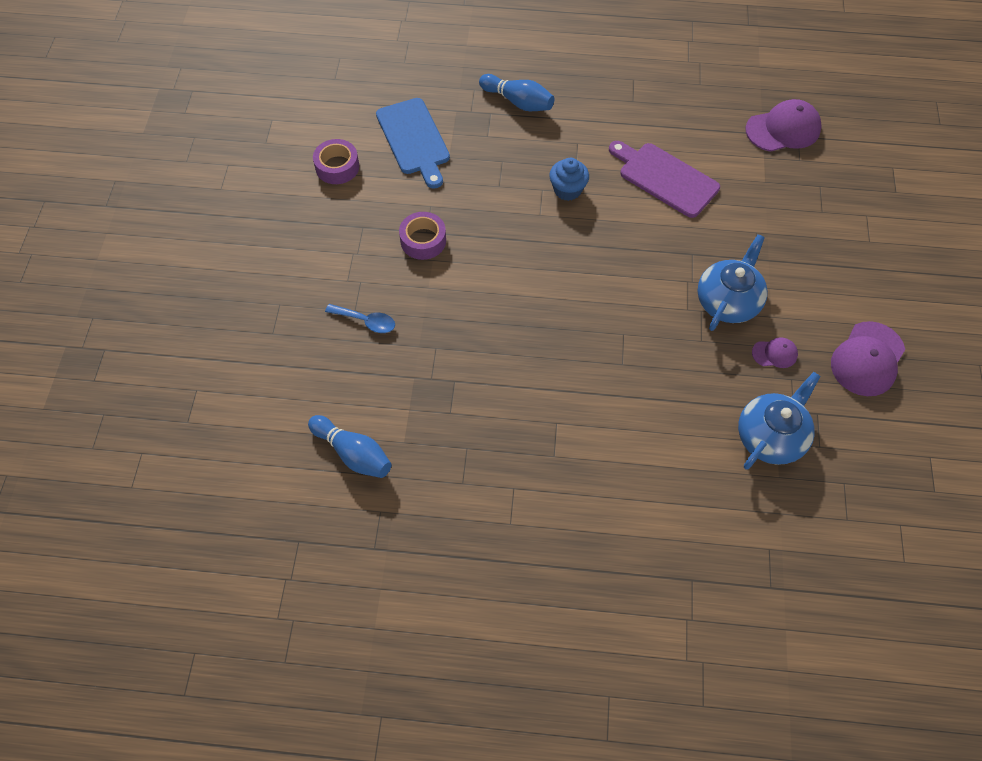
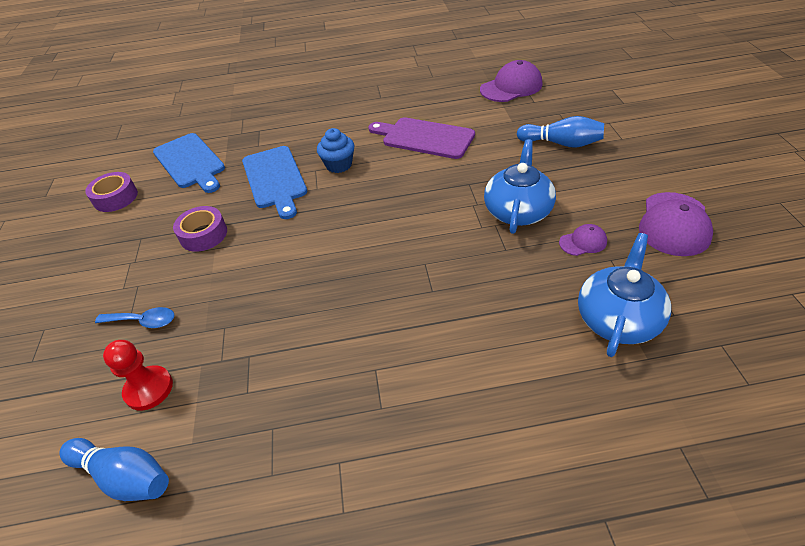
camera: 10 degrees left, 15 degrees down
blue bowling pin [479,74,554,111] -> blue bowling pin moved to [517,116,604,148]
none -> red pawn [103,340,173,411]
none -> blue cutting board [242,146,307,219]

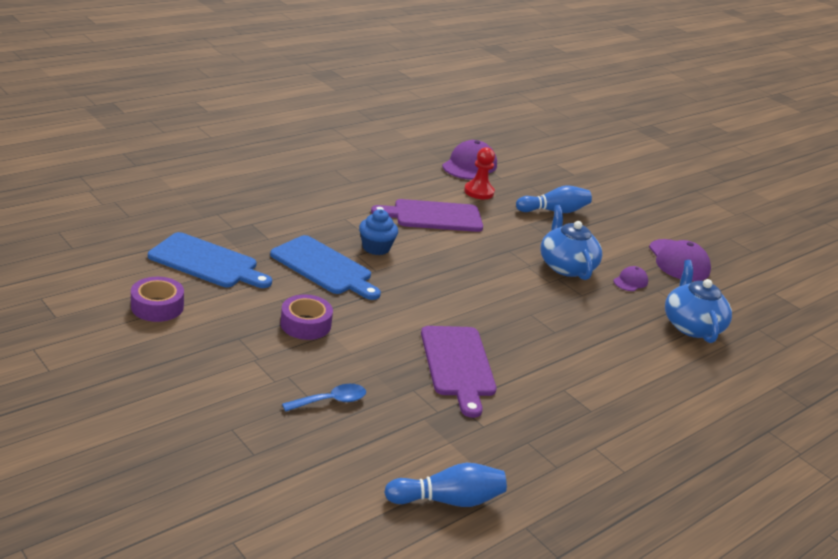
camera: 40 degrees left, 15 degrees down
red pawn [103,340,173,411] -> red pawn moved to [464,147,495,199]
none -> purple cutting board [421,326,497,418]

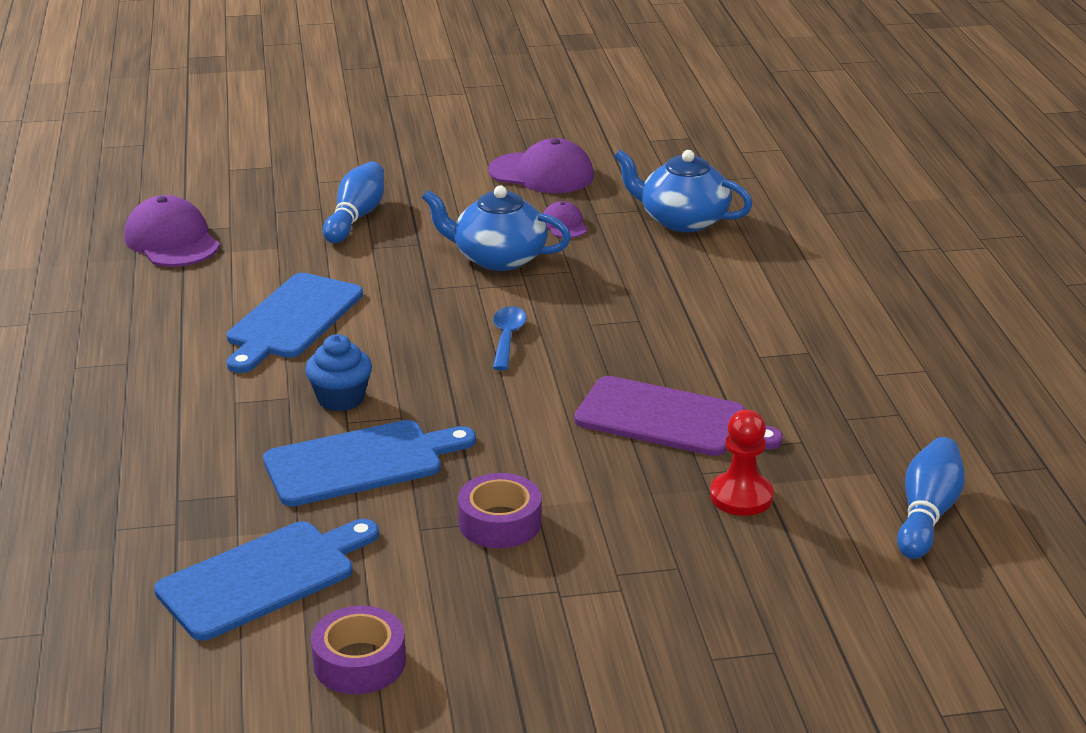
camera: 55 degrees left, 0 degrees up
blue spoon [282,384,366,412] -> blue spoon moved to [493,306,527,370]
purple cutting board [371,199,483,232] -> blue cutting board [227,273,363,373]
red pawn [464,147,495,199] -> red pawn moved to [710,410,774,516]

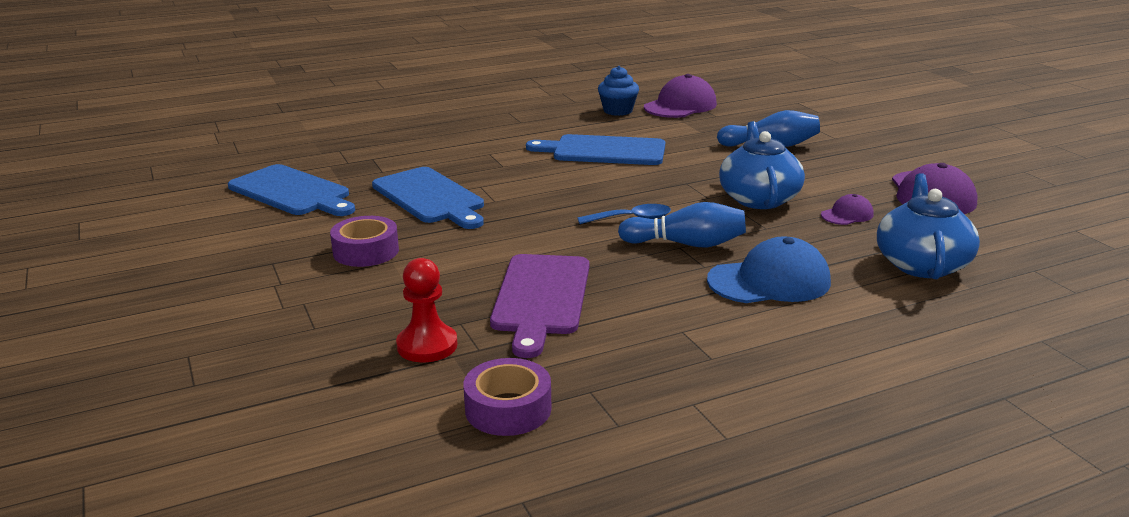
camera: 75 degrees right, 5 degrees down
blue cupcake [305,334,372,411] -> blue cupcake moved to [598,66,639,116]
purple tape [311,606,406,694] -> purple tape moved to [463,358,551,436]
blue bowling pin [897,437,965,559] -> blue bowling pin moved to [618,202,746,247]
none -> blue cap [707,236,831,303]

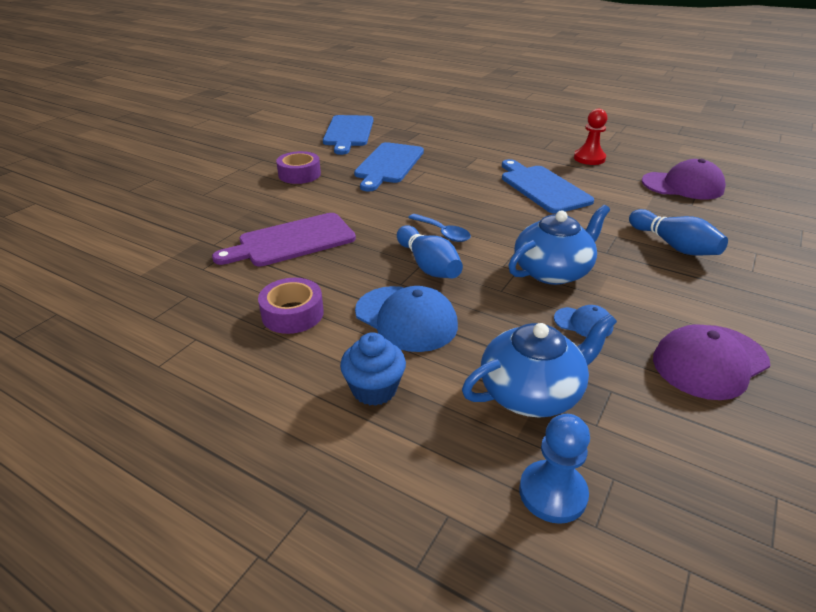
camera: 55 degrees right, 10 degrees up
red pawn [396,258,458,362] -> red pawn moved to [574,109,608,165]
purple tape [463,358,551,436] -> purple tape moved to [258,278,324,334]
blue cupcake [598,66,639,116] -> blue cupcake moved to [340,332,406,406]
purple cap [821,194,874,225] -> blue cap [554,305,613,337]
none -> blue pawn [519,414,590,524]

